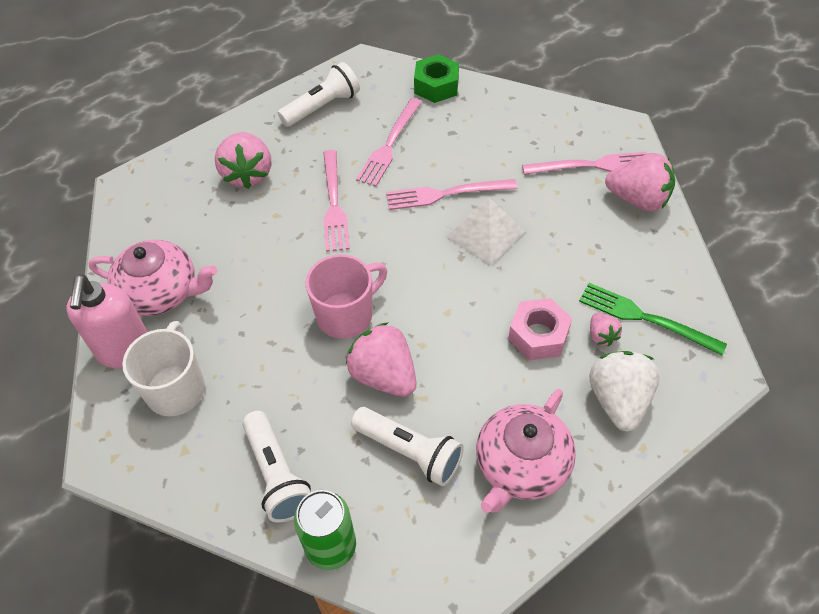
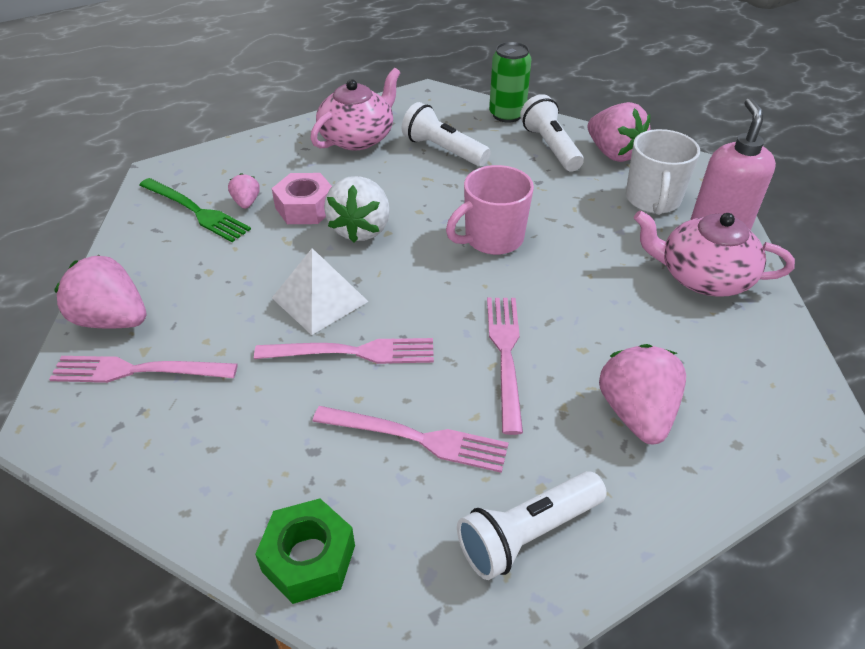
camera: 175 degrees left, 10 degrees down
pink strawberry [346,322,416,397] -> pink strawberry moved to [587,102,650,162]
pink fork [356,98,422,187] -> pink fork turned 75 degrees clockwise [313,406,509,473]
white strawberry [590,351,660,432] -> white strawberry moved to [324,176,390,242]

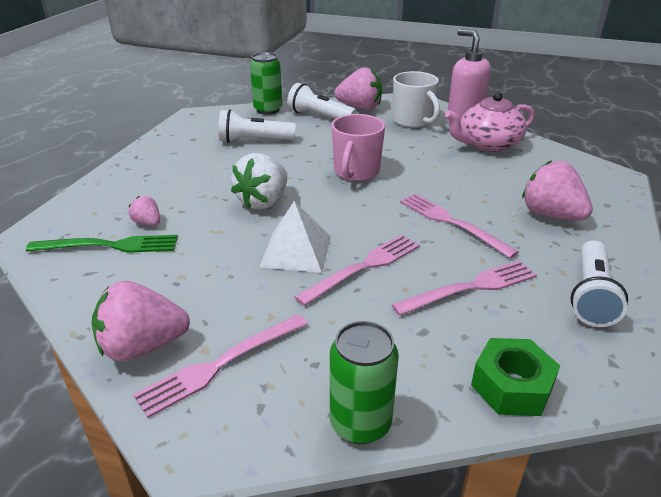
camera: 40 degrees left, 10 degrees down
pink nut [272,173,332,224] -> none
pink teapot [310,68,400,150] -> none
white strawberry [324,176,390,242] -> white strawberry turned 60 degrees clockwise [231,153,287,210]
none -> green can [330,321,399,444]

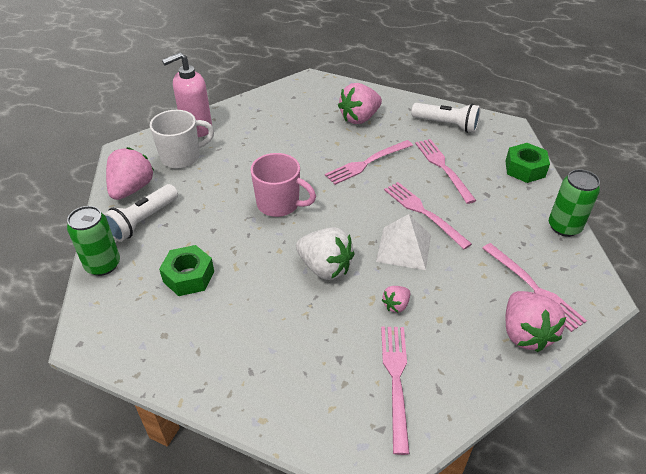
camera: 85 degrees left, 10 degrees up
green fork [26,235,178,253] -> pink fork [381,327,410,455]
pink strawberry [129,196,160,225] -> pink strawberry moved to [382,286,410,313]
white flashlight [219,109,296,143] -> green nut [159,245,214,296]
pink teapot [445,92,535,152] -> none

